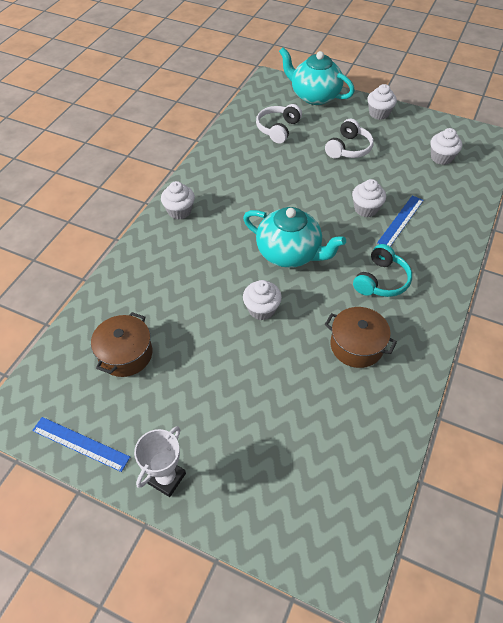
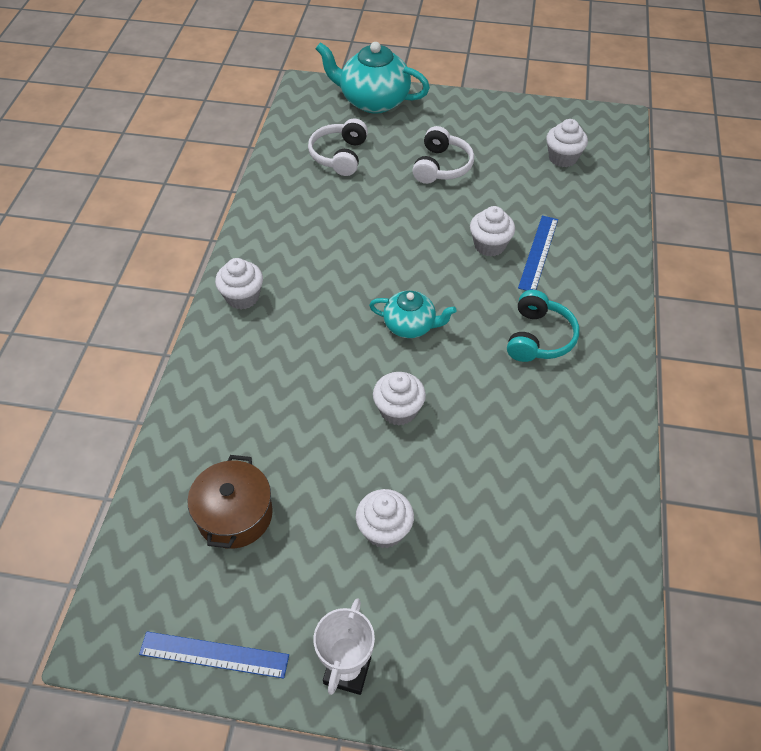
camera: 15 degrees left, 0 degrees up
turquoise teapot [243,207,346,268] -> turquoise teapot [369,291,457,338], size x0.59
brown pot [325,307,397,368] -> none
white cupcake [368,84,397,120] -> white cupcake moved to [356,489,414,548]

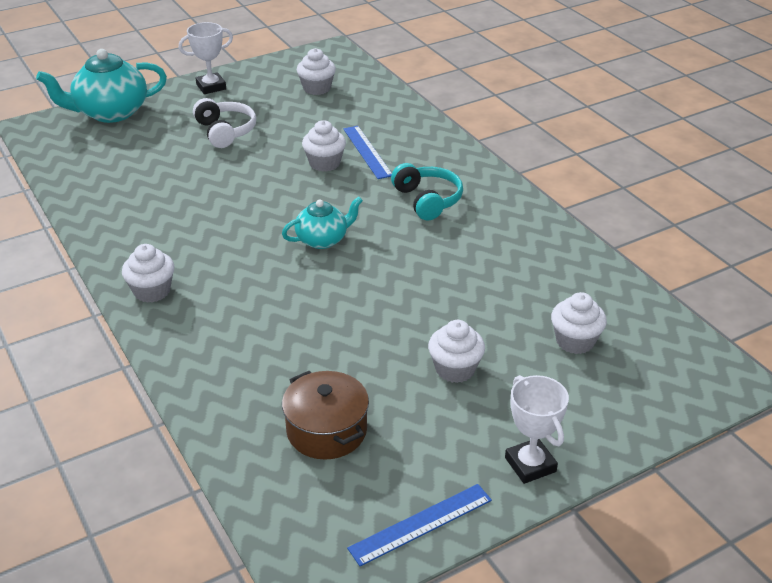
camera: 40 degrees left, 15 degrees down
white headphones [308,119,368,176] -> none
white cupcake [373,372,426,426] -> white cupcake moved to [551,292,607,354]
none -> white trophy [179,22,233,94]

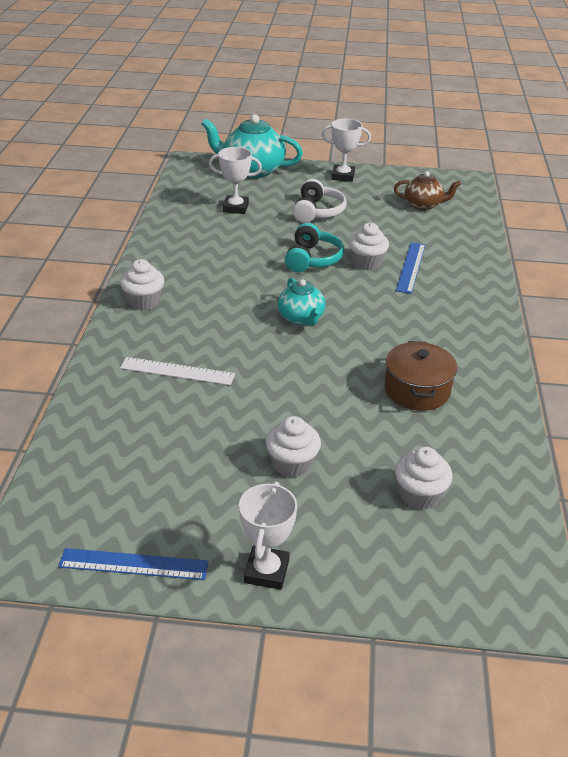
camera: 35 degrees right, 0 degrees up
turquoise teapot [282,197,363,249] -> turquoise teapot turned 60 degrees clockwise [278,277,326,326]
brown pot [282,371,369,460] -> brown pot moved to [385,341,457,411]
white cupcake [297,48,336,95] -> brown teapot [394,171,461,210]
turquoise headphones [391,163,463,221] -> turquoise headphones moved to [285,223,344,272]
none -> white ruler [120,357,235,385]
none -> white trophy [209,147,262,214]

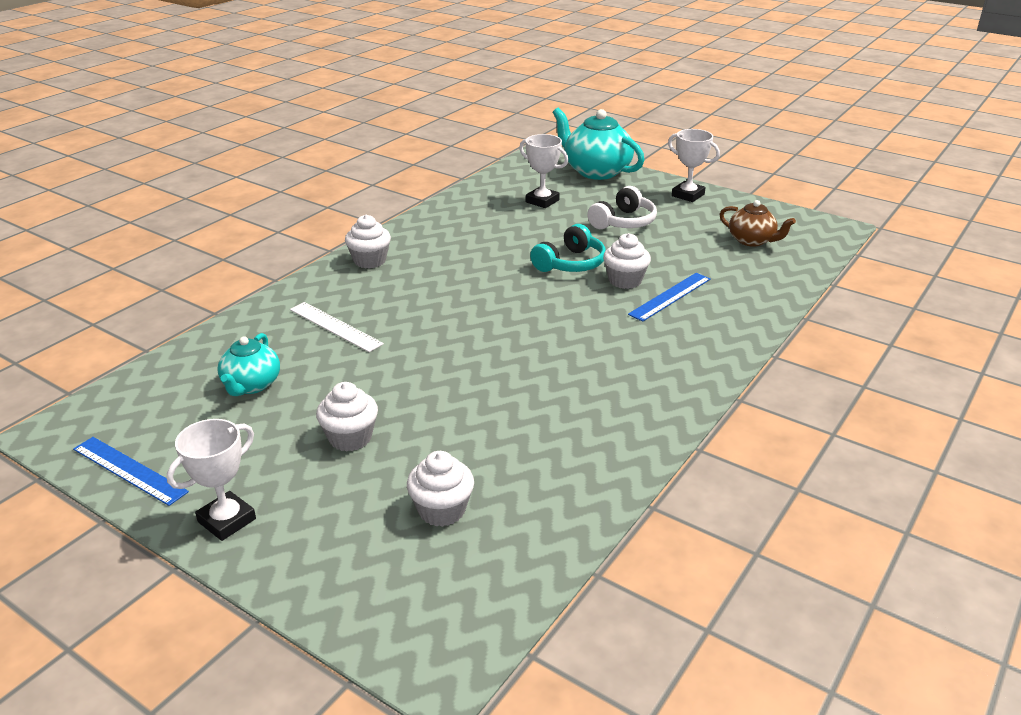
camera: 30 degrees right, 5 degrees down
turquoise teapot [278,277,326,326] -> turquoise teapot moved to [217,333,280,396]
brown pot [385,341,457,411] -> none

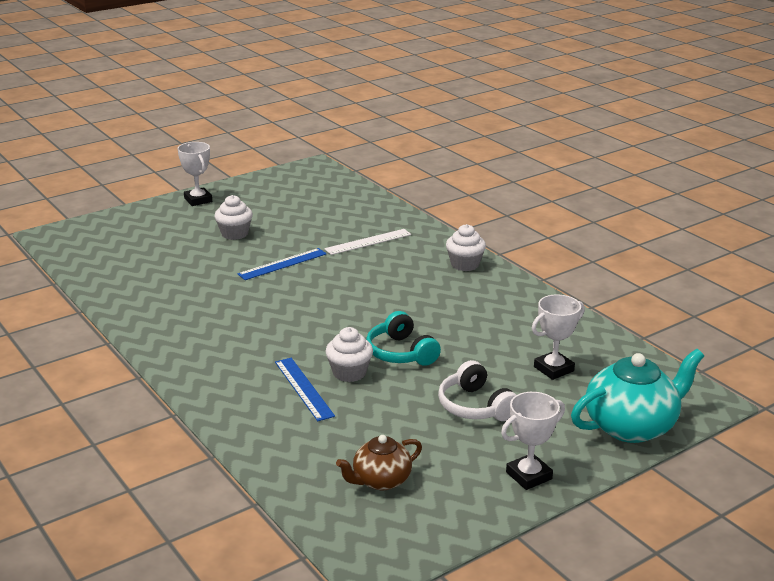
camera: 110 degrees right, 5 degrees down
blue ruler [73,437,189,506] -> blue ruler moved to [238,248,327,280]
turquoise teapot [217,333,280,396] -> none
white cupcake [407,451,474,527] -> none

